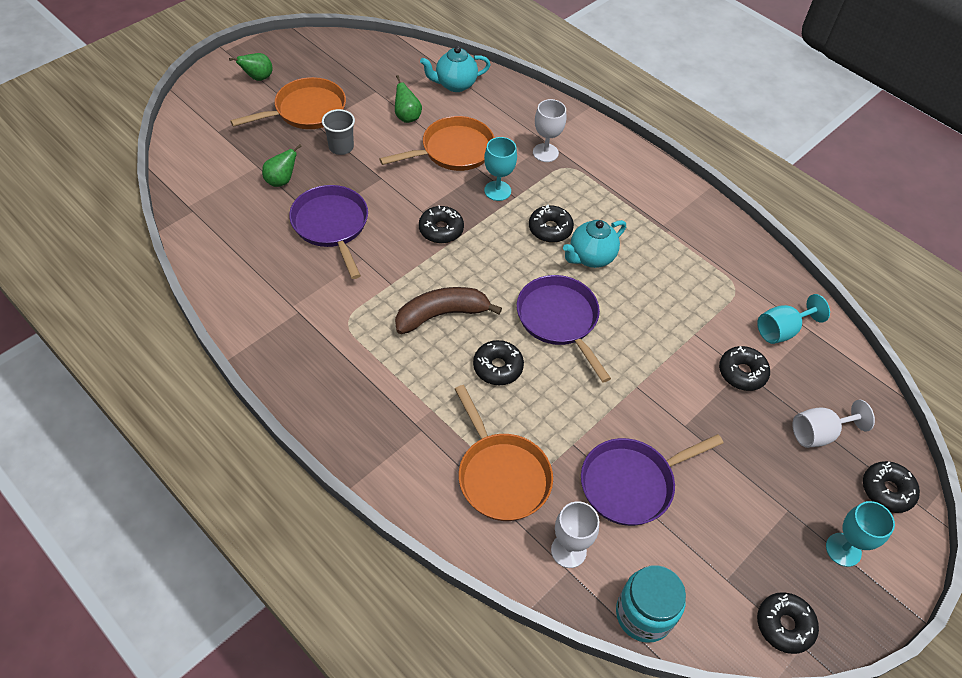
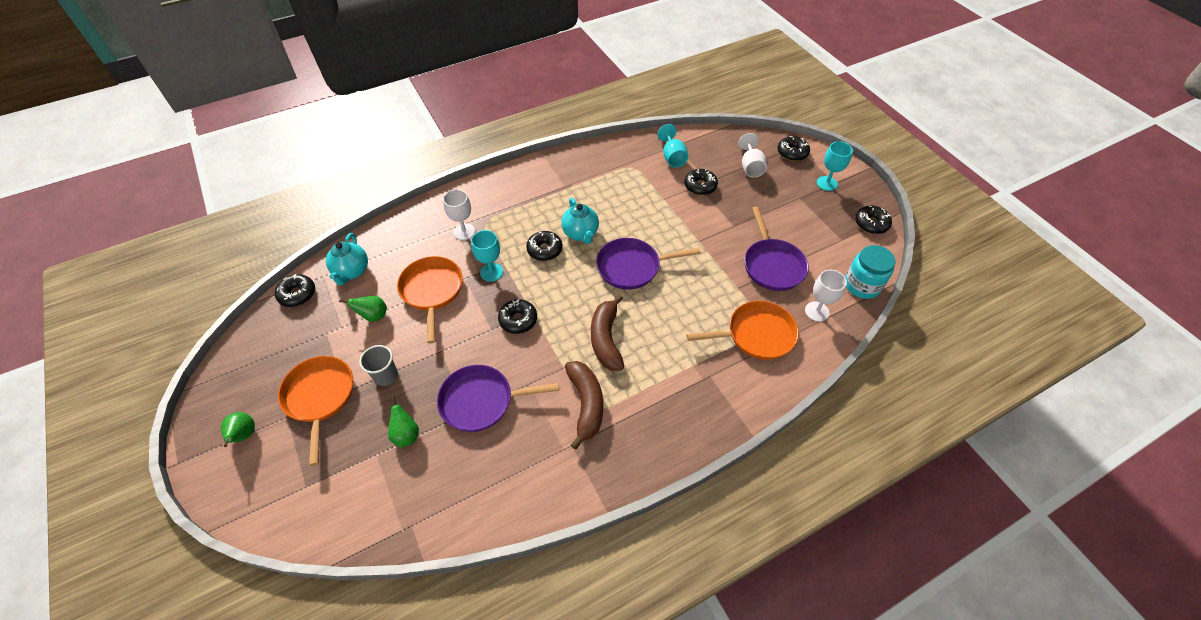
camera: 70 degrees left, 0 degrees up
black donut [473,340,524,385] -> black donut moved to [275,274,315,307]
none -> brown banana [565,361,603,450]

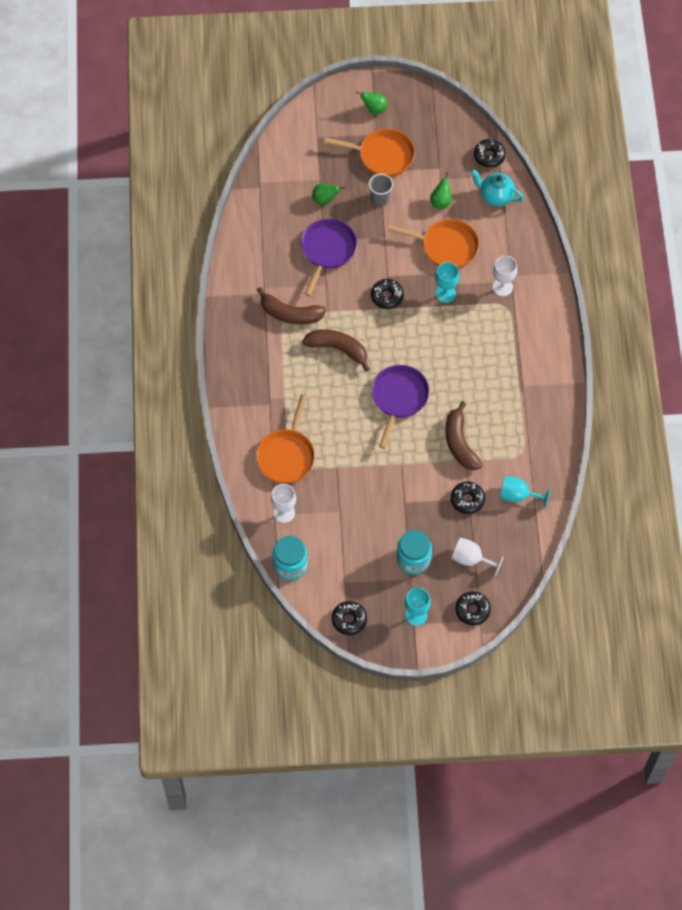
camera: 115 degrees right, 10 degrees up
black donut [526,231,562,261] -> none
turquoise teapot [561,198,599,244] -> none
purple pan [744,206,809,291] -> none
none -> turquoise jar [397,530,432,574]
none -> brown banana [445,401,482,470]

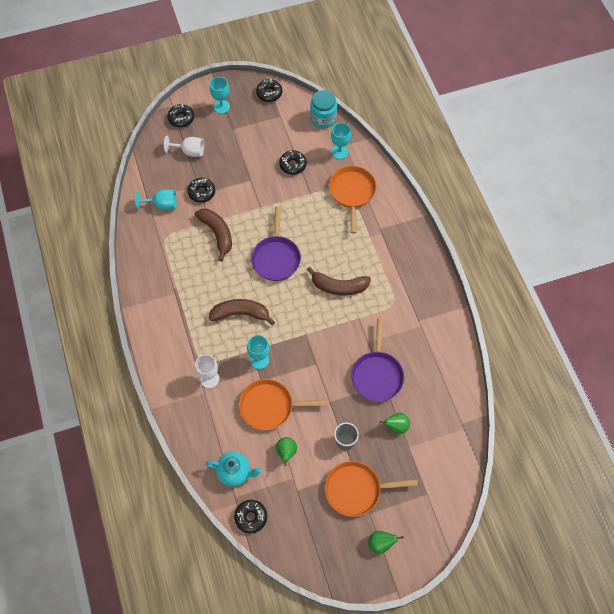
camera: 165 degrees right, 0 degrees up
brown banana [257,287,326,324] -> brown banana moved to [209,299,275,325]
white goblet [271,484,296,523] -> turquoise goblet [331,123,351,159]
black donut [371,279,404,309] -> black donut moved to [279,150,307,175]
turquoise jar [397,530,432,574] -> none

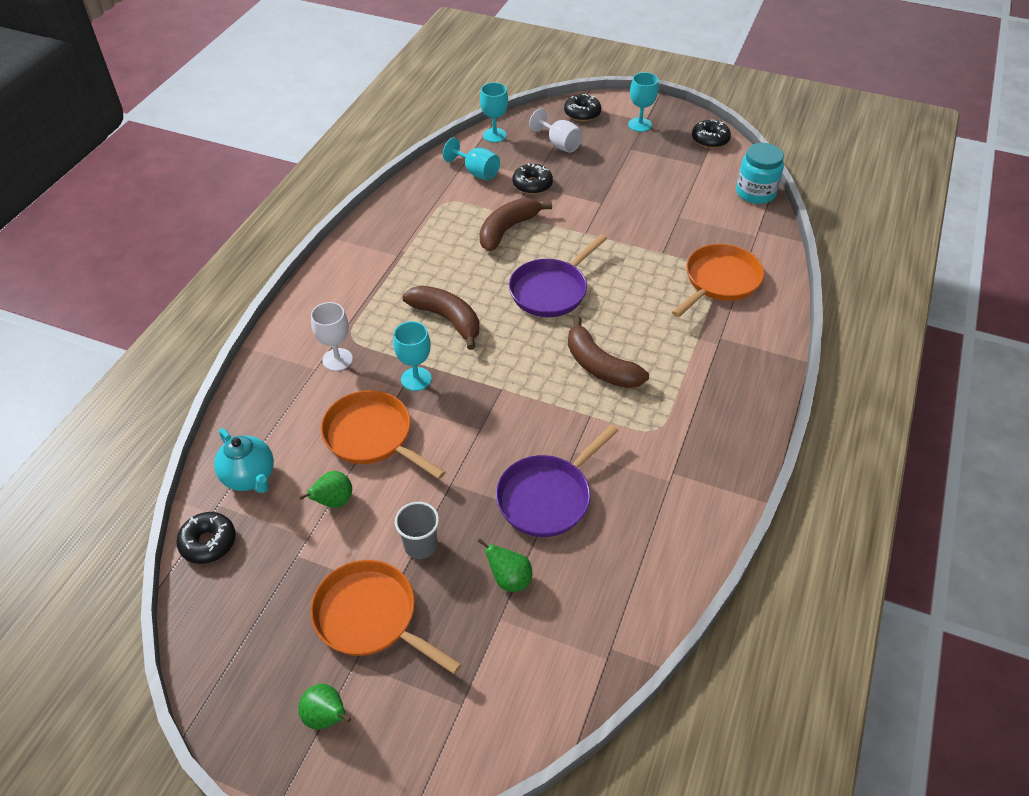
camera: 40 degrees right, 15 degrees down
brown banana [195,209,232,261] -> brown banana turned 150 degrees counterclockwise [479,198,552,251]
black donut [279,150,307,175] -> none
turquoise goblet [331,123,351,159] -> turquoise goblet moved to [480,82,508,142]

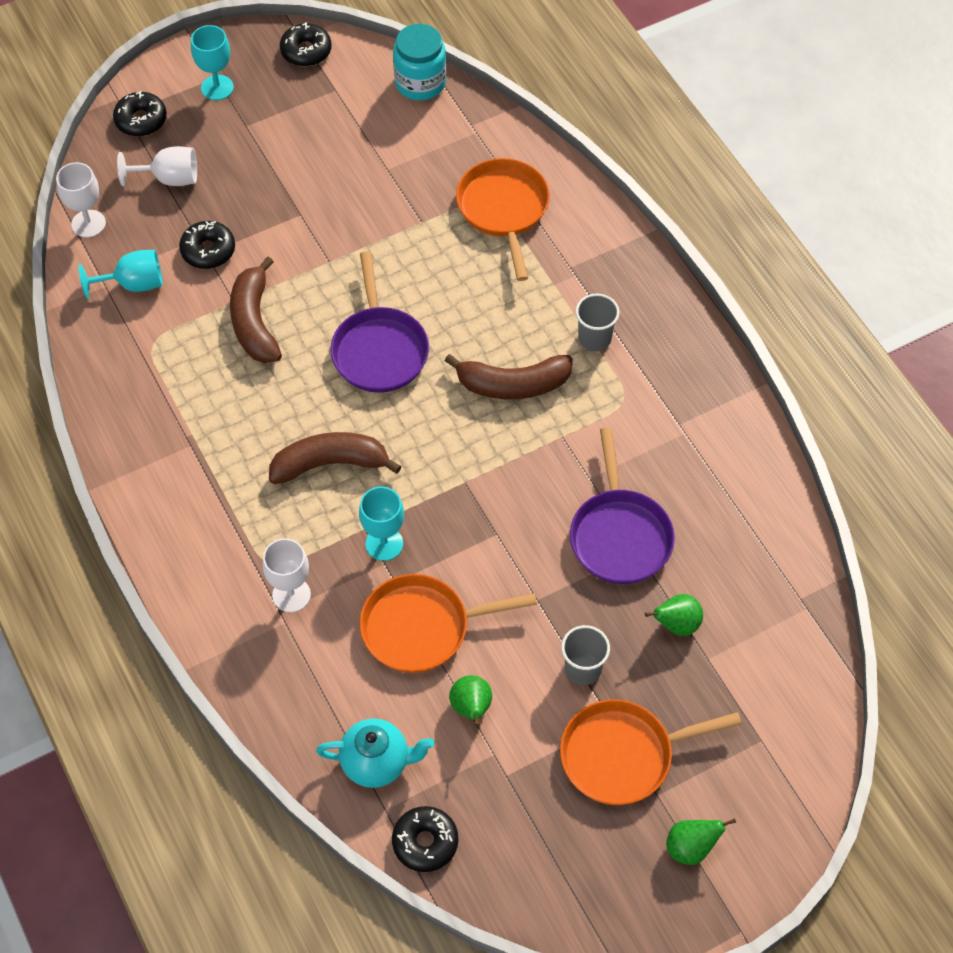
camera: 50 degrees left, 10 degrees up
turquoise goblet [480,82,508,142] -> white goblet [56,162,106,238]
none -> grey cup [575,294,619,351]

